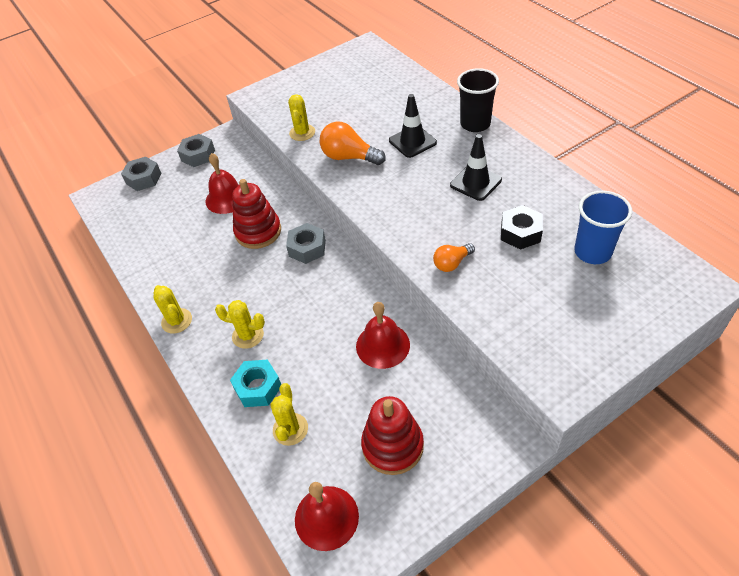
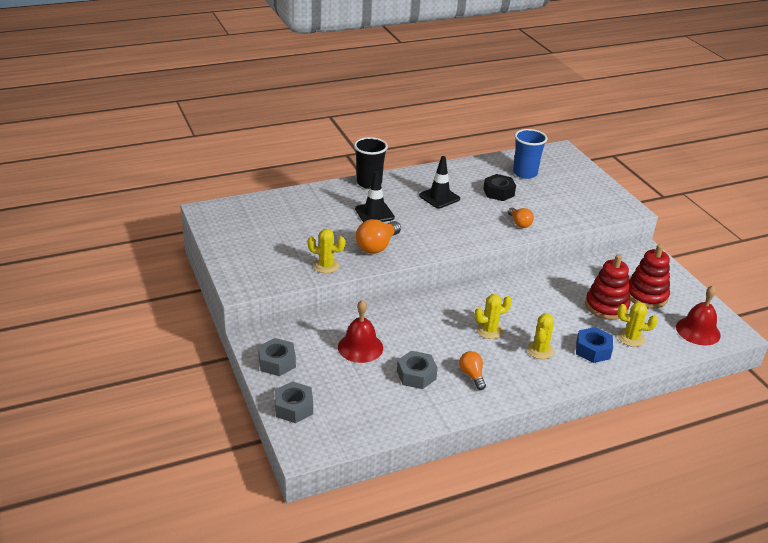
camera: 85 degrees left, 15 degrees down
yellow cactus [153,285,192,334] -> yellow cactus moved to [474,294,512,339]
turquoise nut [230,359,281,407] -> blue nut [576,327,613,363]
red stacking toy [232,179,281,249] -> red stacking toy moved to [585,254,630,320]
grey nut [286,223,326,264] -> grey nut moved to [397,351,438,389]
red bell [356,302,410,369] -> none
none -> orange light bulb [459,351,486,390]

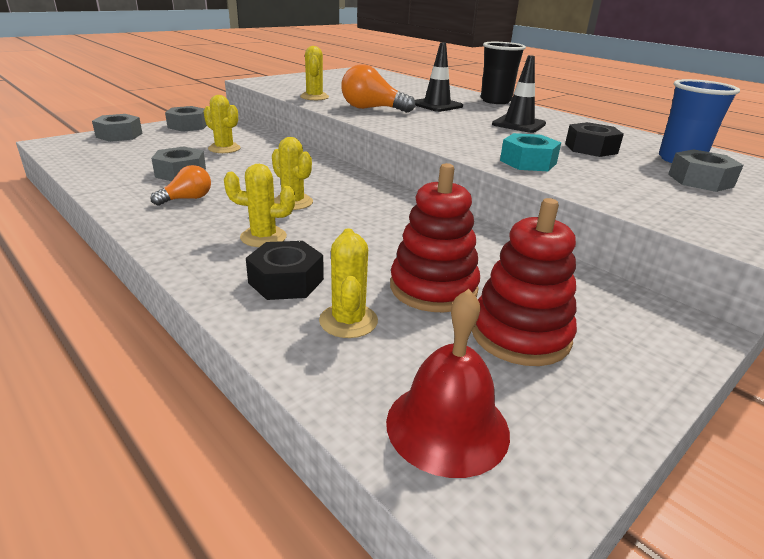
camera: 70 degrees right, 5 degrees down
red bell [338,300,383,363] -> yellow cactus [203,95,241,153]
orange light bulb [508,208,534,228] -> turquoise nut [500,133,561,171]
blue nut [576,327,613,363] -> black nut [246,241,324,300]
none -> grey nut [668,149,743,192]

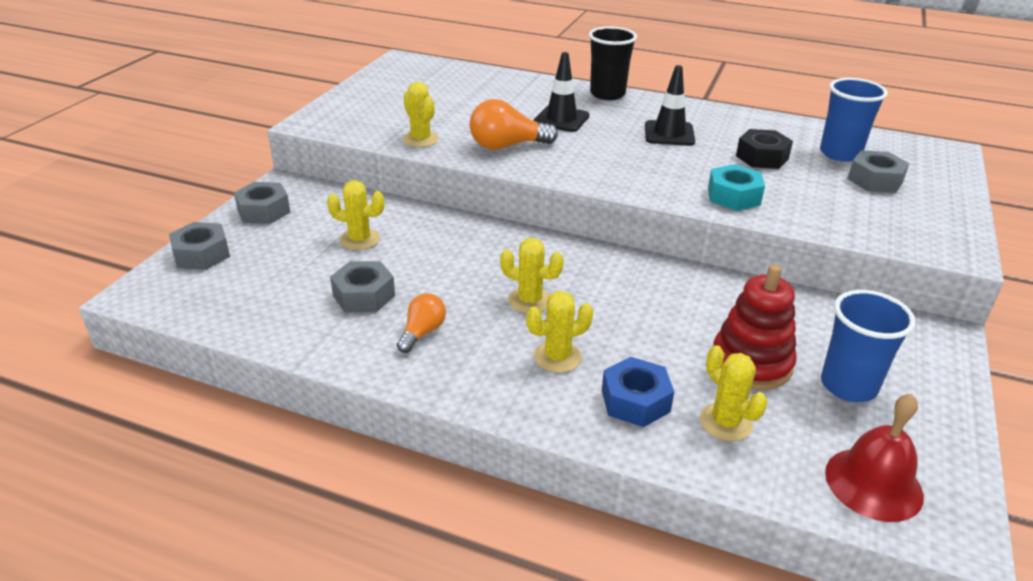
camera: 25 degrees left, 5 degrees up
black nut [246,241,324,300] -> blue nut [602,357,674,427]
red stacking toy [472,198,577,366] -> blue cup [821,290,916,402]

